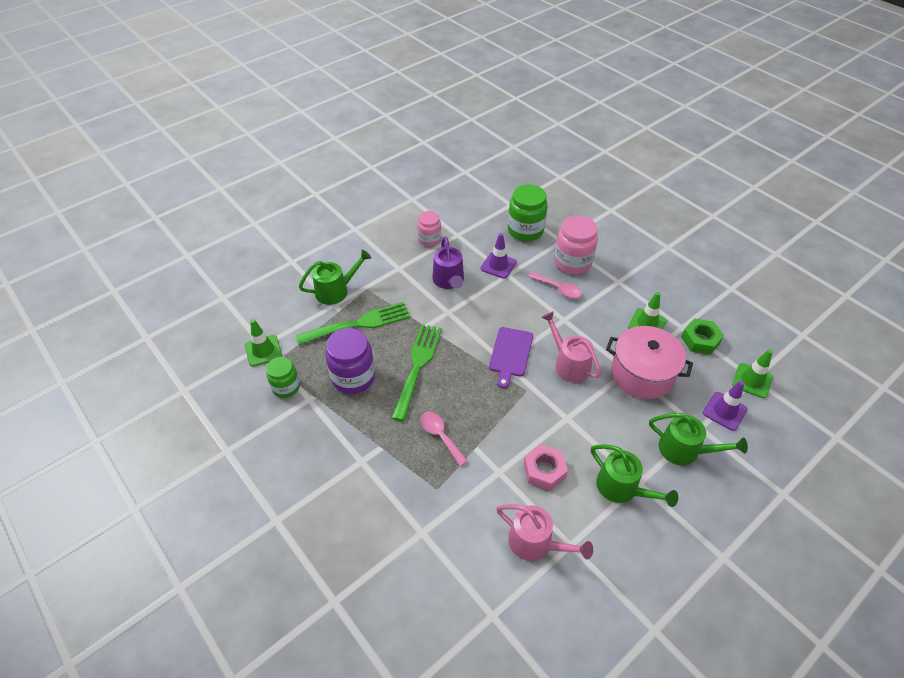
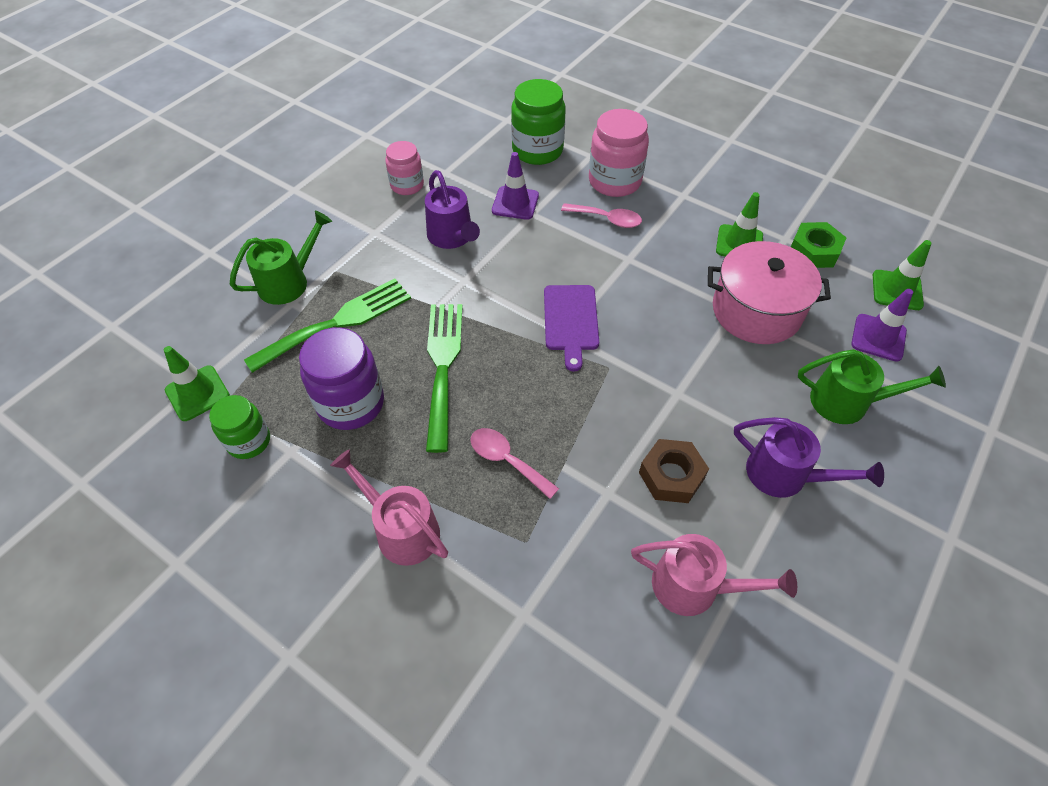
camera: 15 degrees left, 5 degrees up
pink nut [523,444,568,491] -> brown nut [639,439,709,503]
pink watering can [542,311,601,382] -> pink watering can moved to [330,449,448,566]
green watering can [591,444,678,507] -> purple watering can [734,417,884,498]

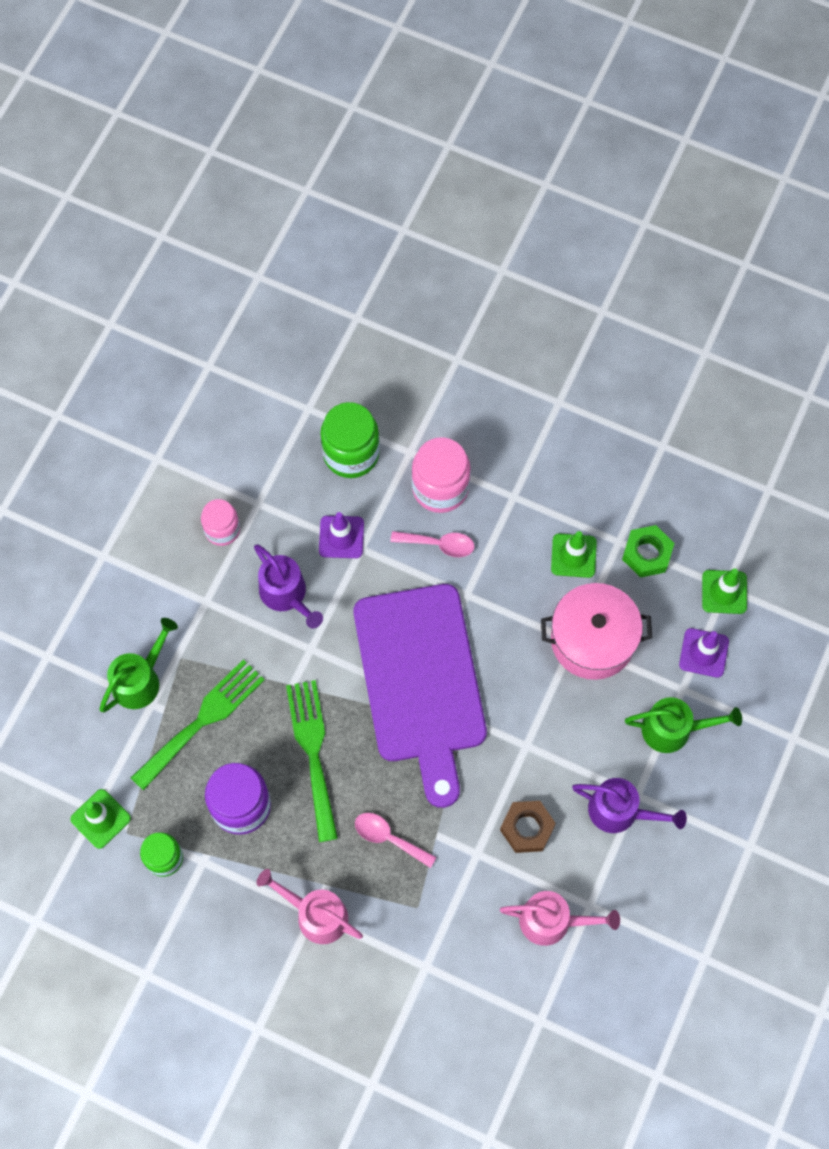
camera: 10 degrees left, 15 degrees up
purple cutting board [544,285,599,372] -> purple cutting board [354,584,487,808], size x2.20

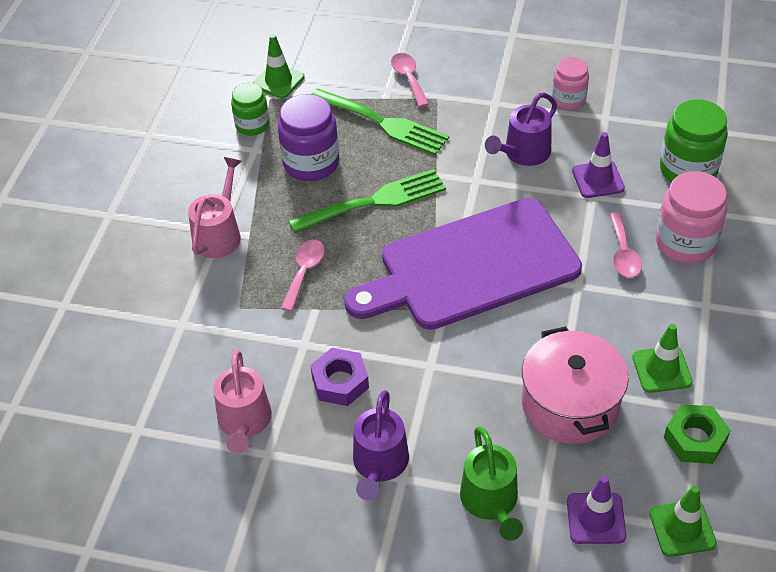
camera: 80 degrees right, 20 degrees down
green watering can [99,618,178,712] -> pink spoon [391,53,429,107]
brown nut [500,801,556,853] -> purple nut [310,348,369,406]

